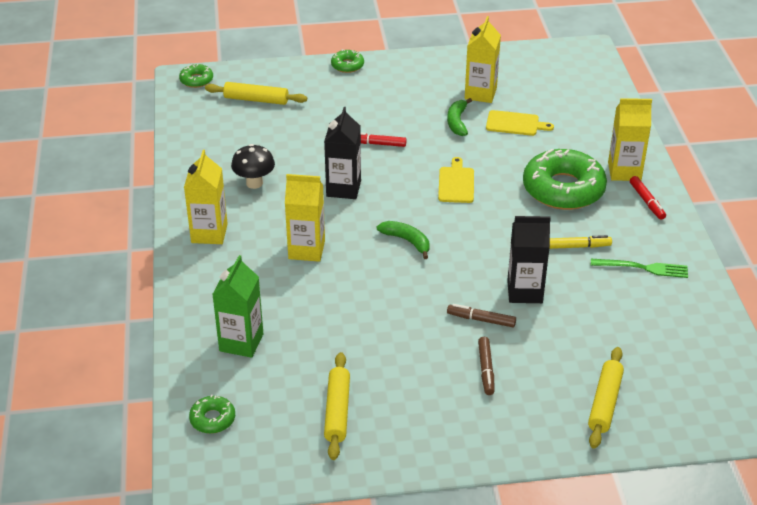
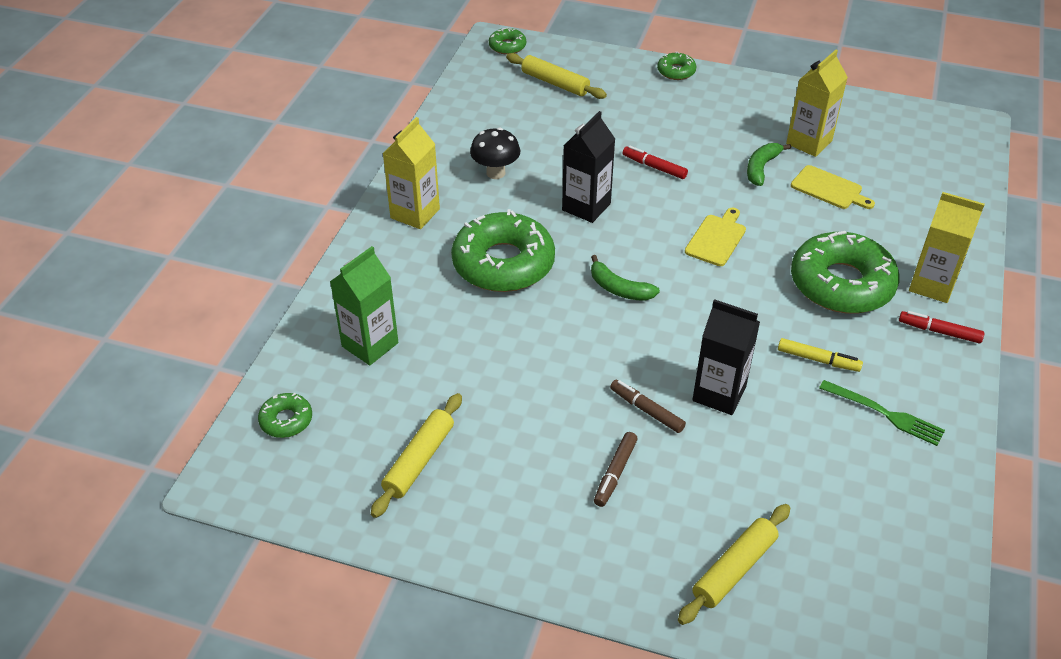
camera: 25 degrees right, 5 degrees up
yellow carton [285,174,325,262] -> green donut [451,209,555,292]
green banana [377,221,430,259] -> green banana turned 150 degrees clockwise [591,255,660,301]
red marker [630,176,666,220] -> red marker turned 105 degrees clockwise [899,311,984,344]

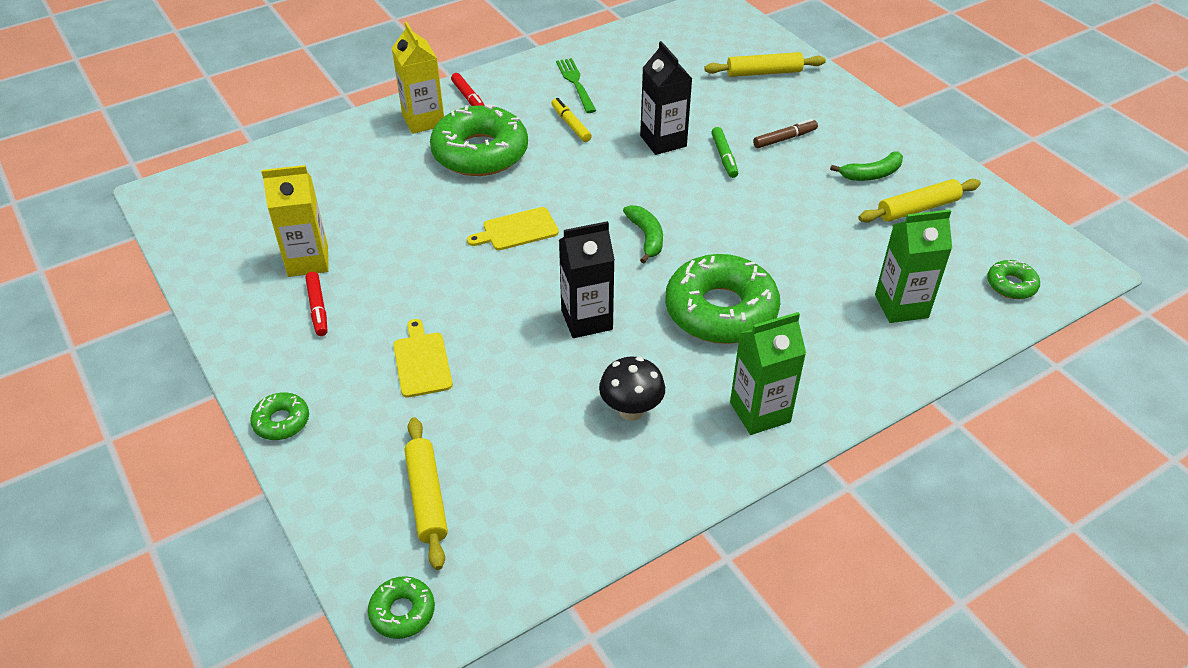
camera: 140 degrees left, 0 degrees up
yellow carton [383,117,440,229] -> green carton [730,312,806,435]
brown marker [610,380,686,433] -> green marker [711,127,738,178]
red marker [623,146,688,179] -> red marker moved to [305,272,327,336]
green banana [747,143,791,186] -> green banana moved to [830,152,903,181]
yellow cutting board [791,165,875,209] -> yellow cutting board moved to [393,319,453,398]

